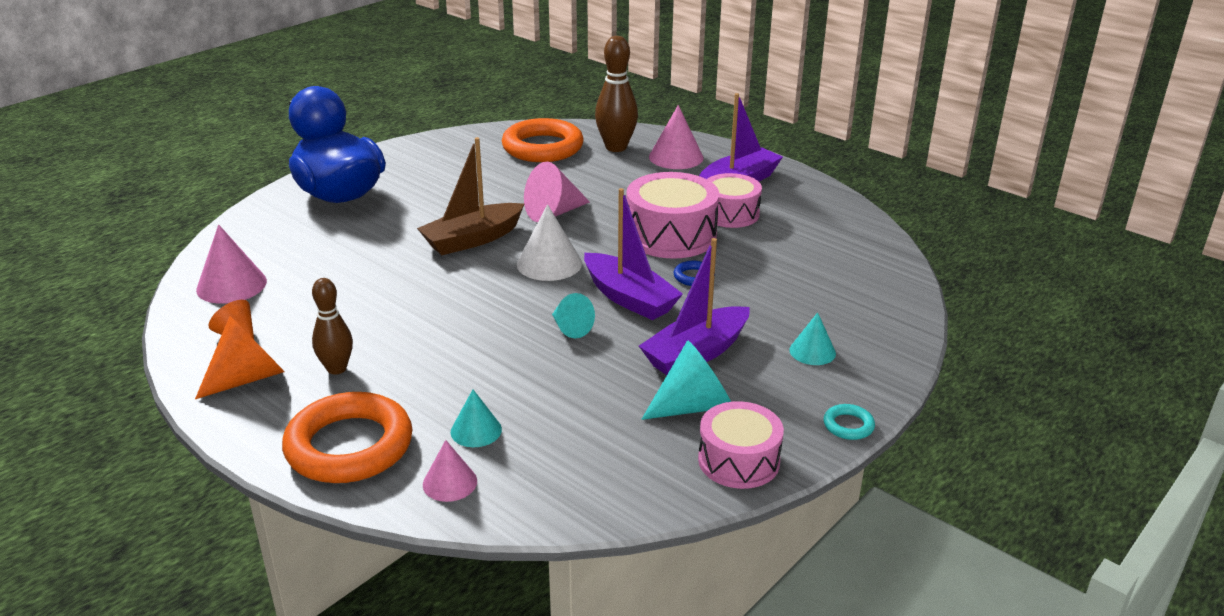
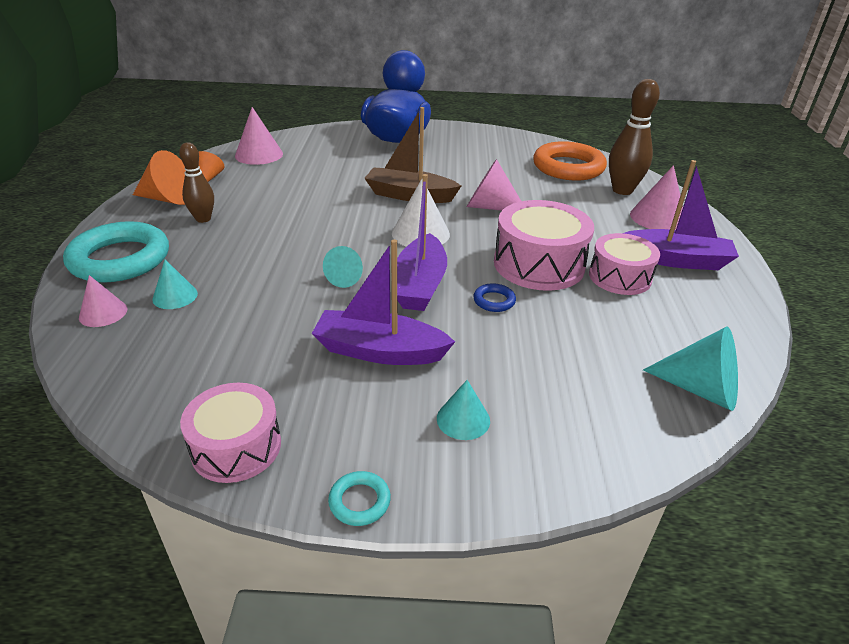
camera: 50 degrees right, 5 degrees up
orange ring [282,392,413,483] -> turquoise ring [63,221,169,283]
turquoise cone [642,340,731,420] -> turquoise cone moved to [643,326,738,411]

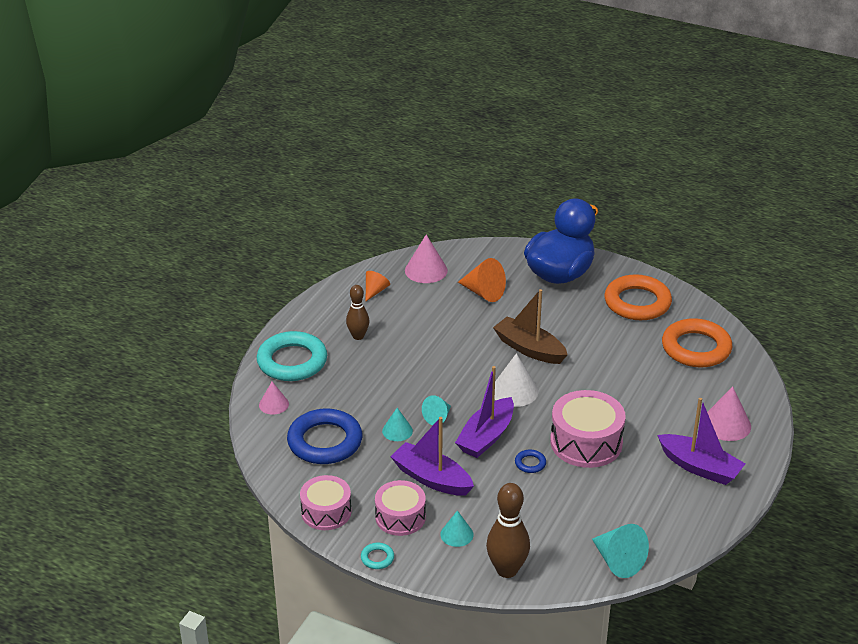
camera: 25 degrees right, 0 degrees up
orange cone [133,150,186,205] -> orange cone moved to [458,258,506,302]
turquoise cone [152,259,198,309] -> turquoise cone moved to [382,408,413,441]
pink cone [467,159,521,211] -> none
pink drum [589,233,660,295] -> pink drum moved to [375,480,426,536]
brown bowling pin [609,79,660,195] -> brown bowling pin moved to [486,483,530,578]
none -> blue ring [287,408,362,464]
none -> orange ring [605,274,672,320]

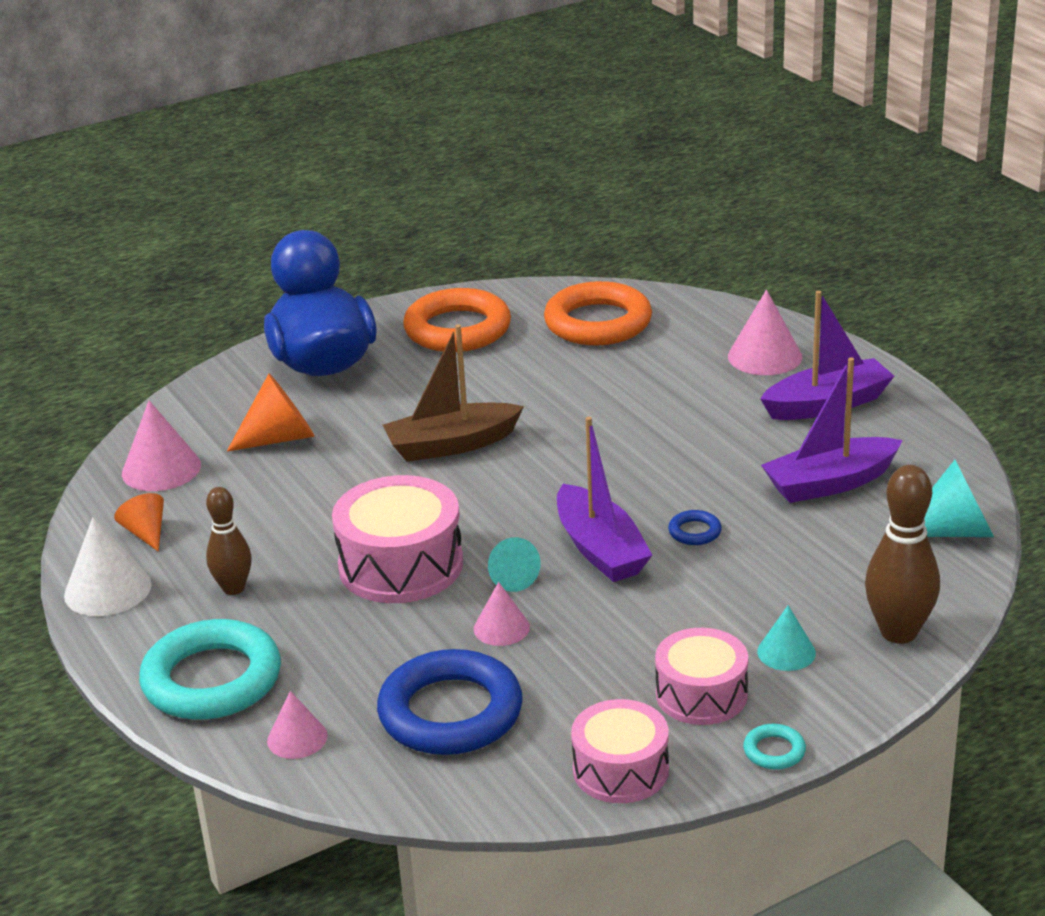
camera: 55 degrees left, 5 degrees down
turquoise cone [382,408,413,441] -> pink cone [474,582,530,646]
purple boat [390,417,474,496] -> purple boat moved to [761,358,903,503]
white cone [495,353,538,407] -> white cone moved to [64,517,152,616]
pink drum [550,390,626,468] -> pink drum moved to [332,475,463,603]

